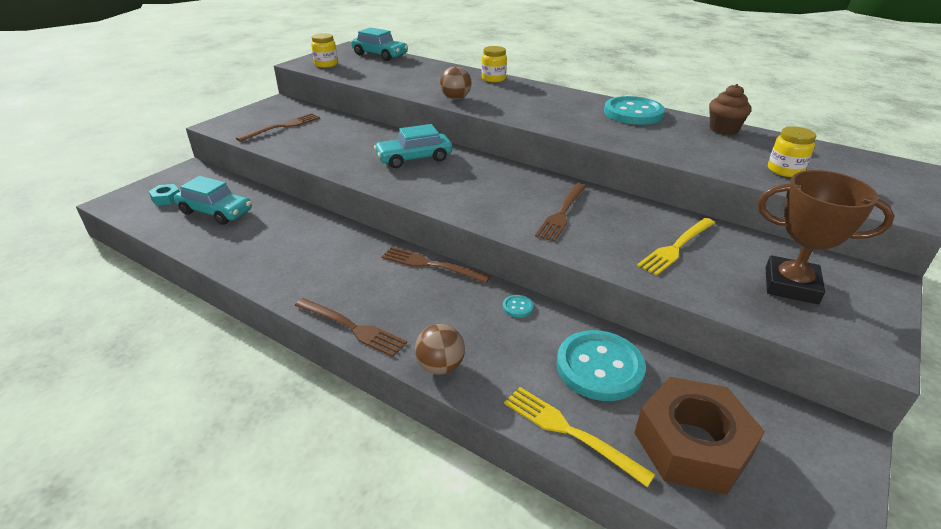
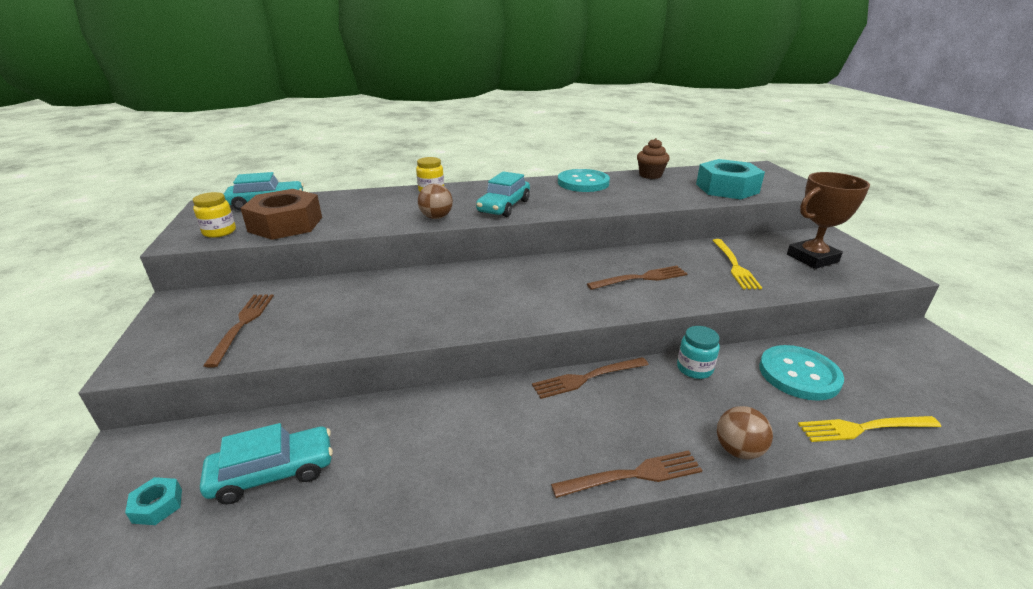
camera: 45 degrees left, 5 degrees down
turquoise car [374,124,452,168] -> turquoise car moved to [476,171,530,217]
turquoise button [503,295,533,318] -> turquoise jar [677,326,720,379]
brown fork [535,183,586,242] -> brown fork turned 90 degrees counterclockwise [587,266,688,290]
brown nut [634,377,765,495] -> brown nut moved to [241,189,322,240]
yellow jar [768,126,816,177] -> turquoise nut [696,159,765,200]

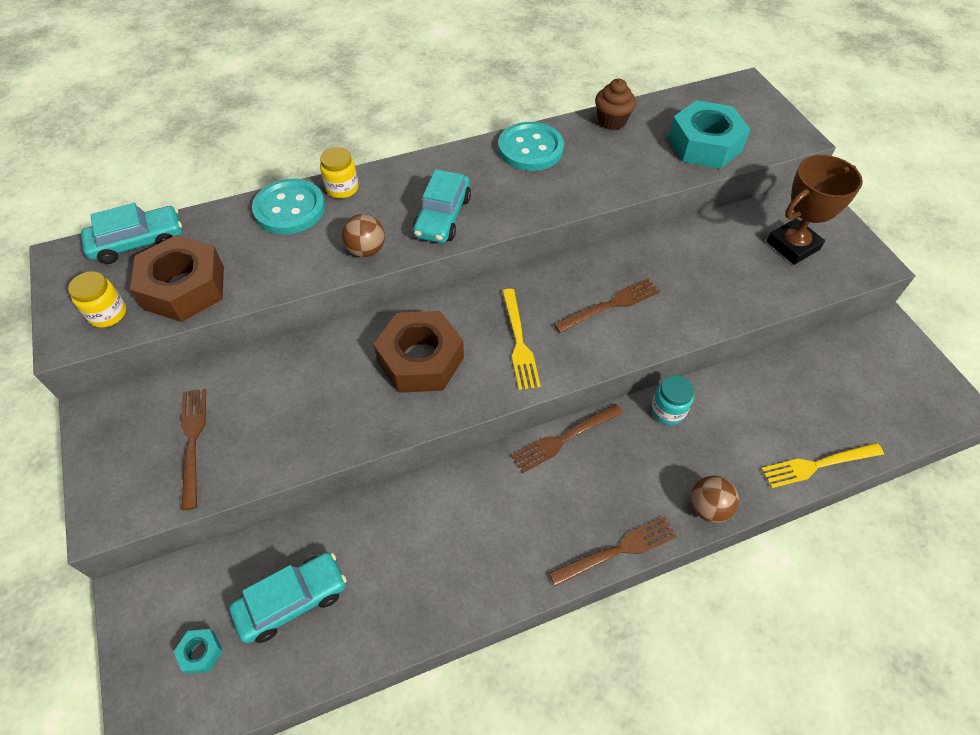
camera: 10 degrees left, 25 degrees up
yellow fork [712,239,762,289] -> yellow fork moved to [502,289,541,390]
turquoise button [759,345,844,401] -> turquoise button moved to [252,179,325,234]
none -> brown nut [374,311,464,393]

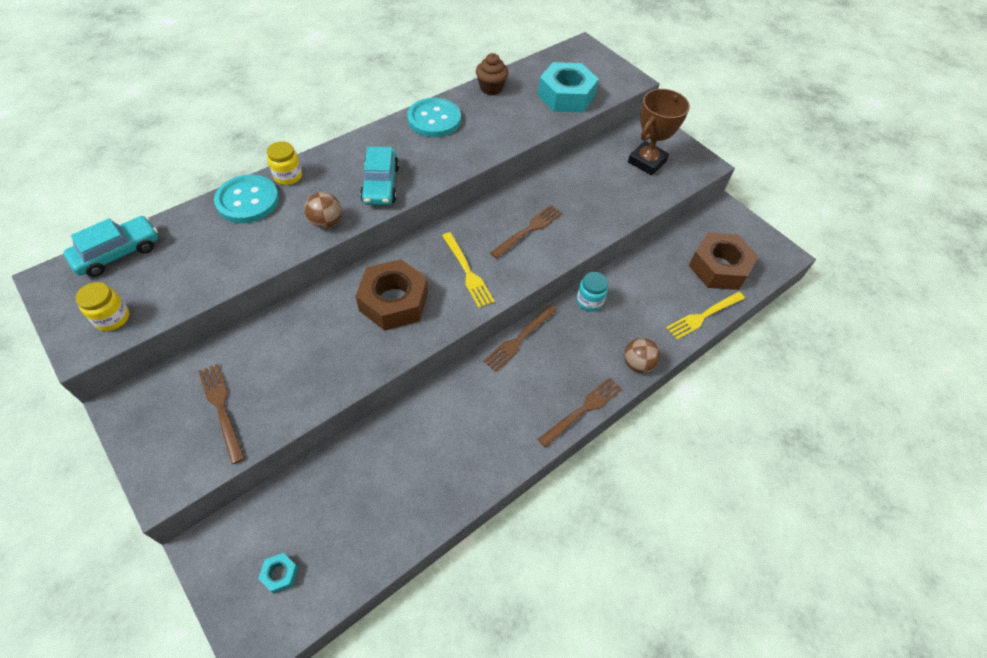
camera: 20 degrees left, 0 degrees up
brown nut [130,235,224,322] -> brown nut moved to [689,232,758,290]
turquoise car [229,552,347,643] -> none

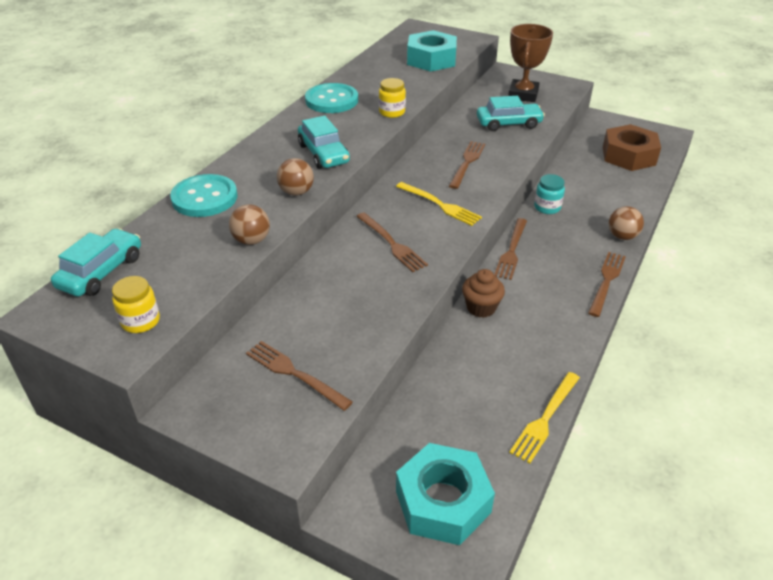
camera: 20 degrees left, 15 degrees down
turquoise nut [258,553,298,594] -> turquoise nut [396,443,495,545], size x2.38
yellow jar [267,141,302,185] -> yellow jar moved to [379,78,406,118]
brown nut [356,259,428,331] -> brown fork [356,212,428,272]
brown cupcake [476,53,509,95] -> brown cupcake moved to [462,269,505,318]
yellow fork [666,292,745,340] -> yellow fork moved to [509,372,580,463]
none -> brown ball [229,204,270,245]
none -> turquoise car [477,96,545,131]

